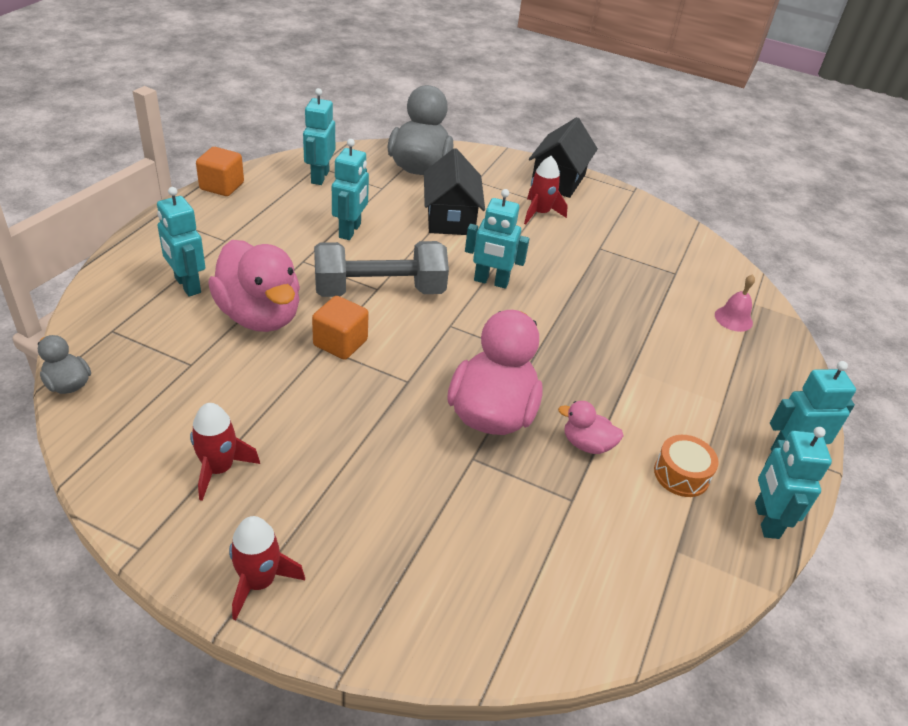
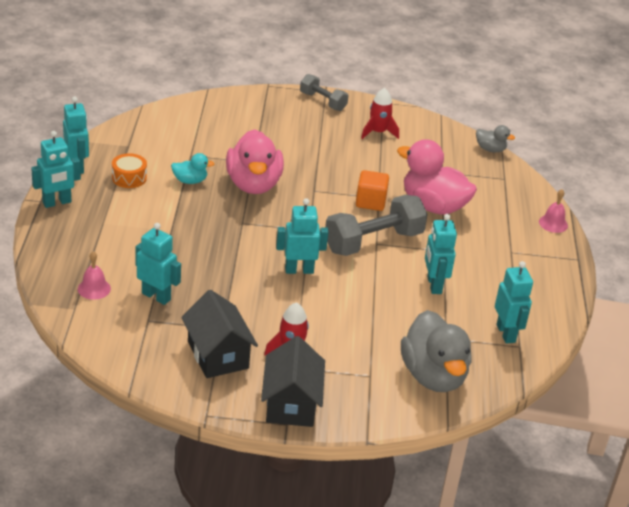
camera: 160 degrees right, 5 degrees down
turquoise robot [157,187,205,297] -> turquoise robot moved to [135,223,181,305]
orange cube [196,147,244,196] -> none
red rocket [229,516,305,620] -> grey dumbbell [300,74,349,111]
black house [424,148,485,235] -> black house moved to [181,290,258,378]
pink duck [558,401,623,454] -> turquoise duck [171,153,214,184]
none -> pink bell [539,189,568,233]

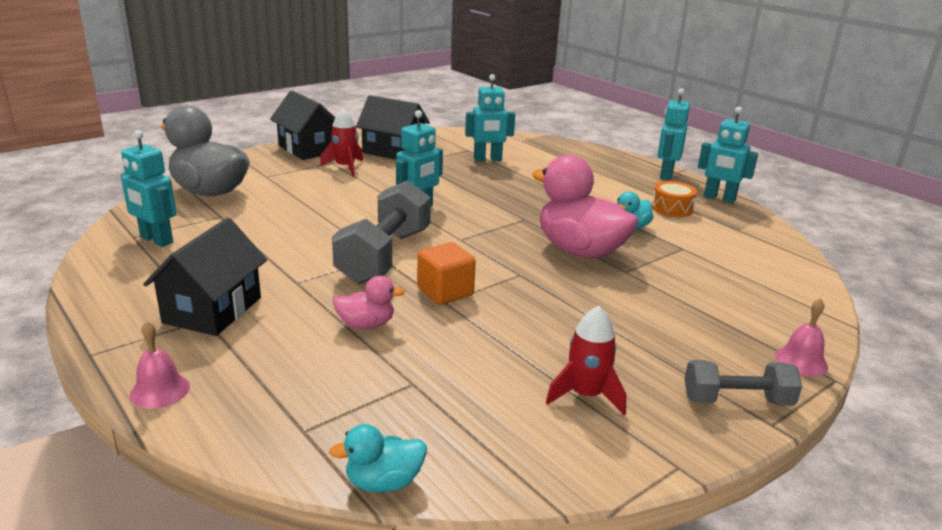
camera: 140 degrees right, 10 degrees down
pink bell [78,251,111,300] -> pink bell moved to [775,298,828,376]
pink duck [397,139,477,214] -> pink duck [332,276,405,329], size x0.48
turquoise robot [425,214,457,294] -> none
grey duck [476,125,515,152] -> turquoise duck [329,424,427,493]
none -> black house [143,218,267,336]

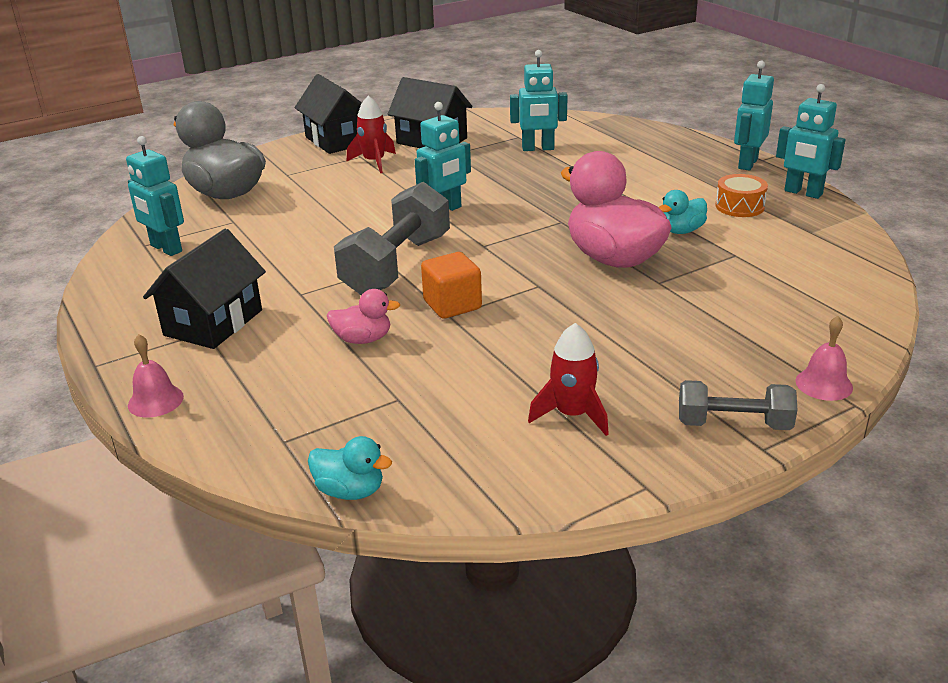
camera: 10 degrees right, 5 degrees up
turquoise duck [329,424,427,493] -> turquoise duck turned 150 degrees counterclockwise [308,436,392,500]

